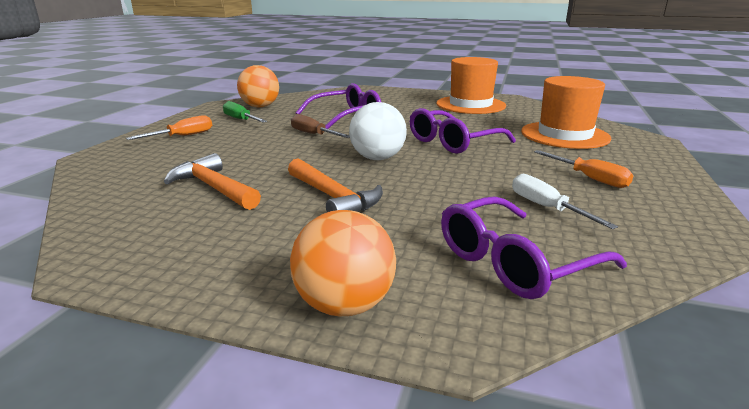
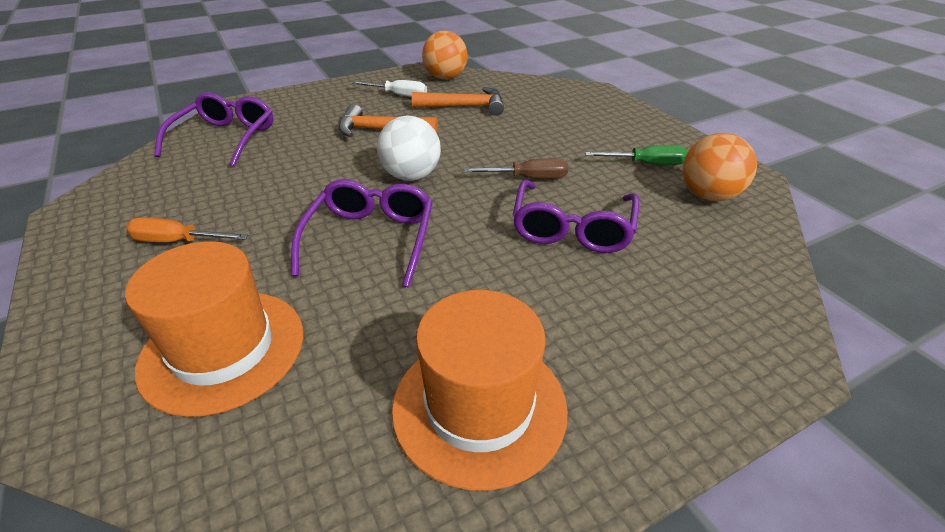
camera: 135 degrees right, 15 degrees up
orange screwdriver [126,115,212,140] -> none
orange ball [290,210,396,316] -> orange ball moved to [422,31,468,80]
white screwdriver [512,174,618,229] -> white screwdriver moved to [352,80,427,97]

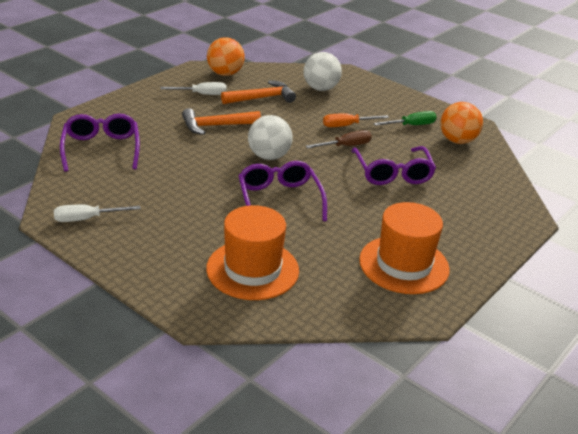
camera: 25 degrees left, 5 degrees down
orange screwdriver [126,217,249,242] -> orange screwdriver moved to [323,113,389,127]
none -> white screwdriver [54,204,141,222]
none -> white ball [303,52,342,91]

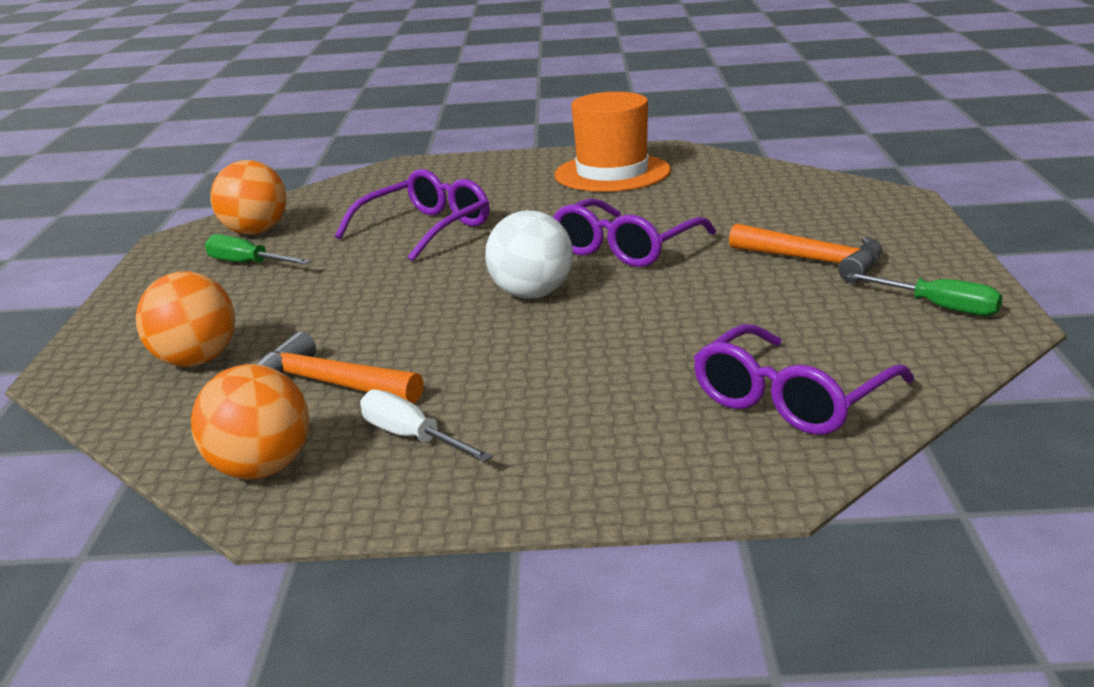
camera: 125 degrees left, 10 degrees down
white screwdriver [54,204,141,222] -> green screwdriver [846,273,1002,316]
orange hammer [182,108,261,135] -> orange hammer moved to [729,223,883,283]
orange hat [206,205,299,300] -> none
white ball [303,52,342,91] -> orange ball [136,271,235,367]
brown screwdriver [306,130,372,148] -> none
orange screwdriver [323,113,389,127] -> none

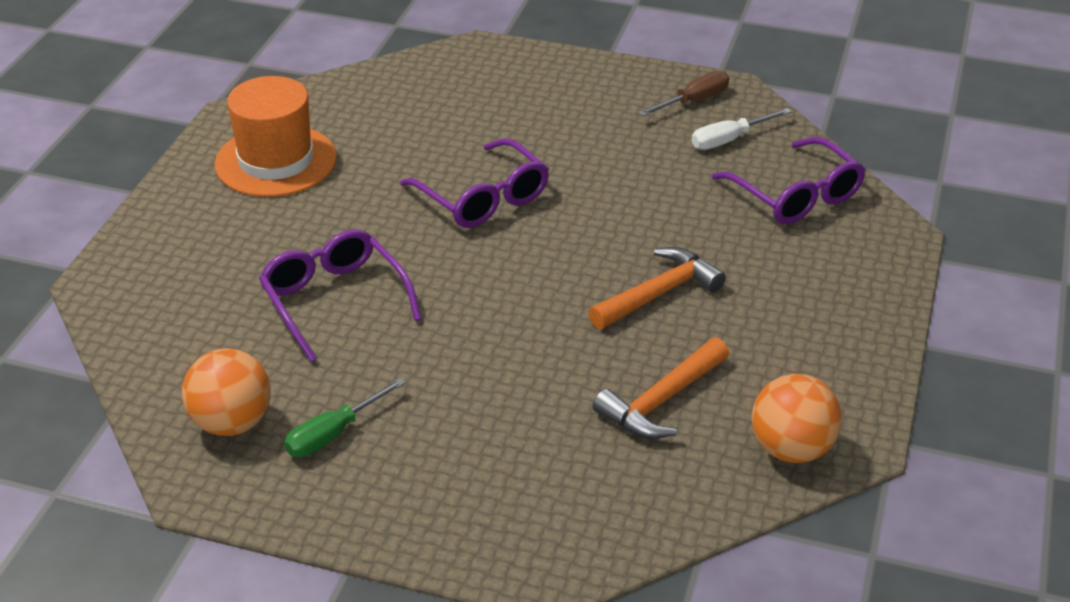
camera: 75 degrees left, 15 degrees up
orange ball [136,271,235,367] -> none
white screwdriver [360,390,493,462] -> white screwdriver moved to [692,108,792,150]
white ball [485,210,573,299] -> none
orange hammer [729,223,883,283] -> orange hammer moved to [588,247,726,329]
green screwdriver [846,273,1002,316] -> brown screwdriver [638,71,729,116]

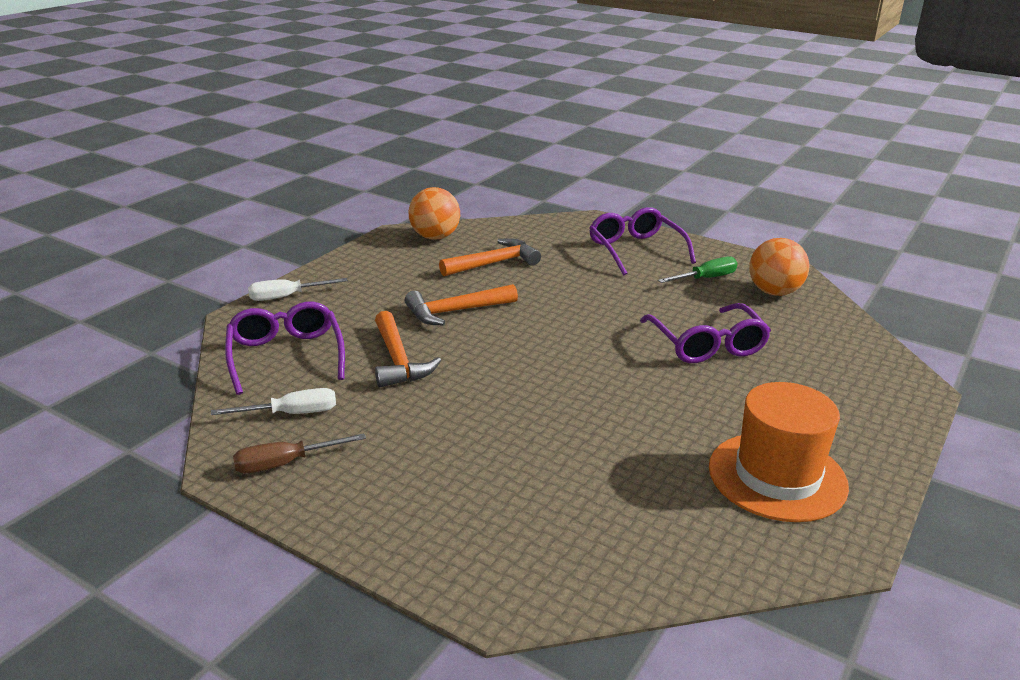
camera: 165 degrees left, 10 degrees down
purple glasses [400,138,549,228] -> purple glasses moved to [589,207,696,276]
none -> white screwdriver [248,278,348,301]
none -> orange hammer [375,311,441,388]

